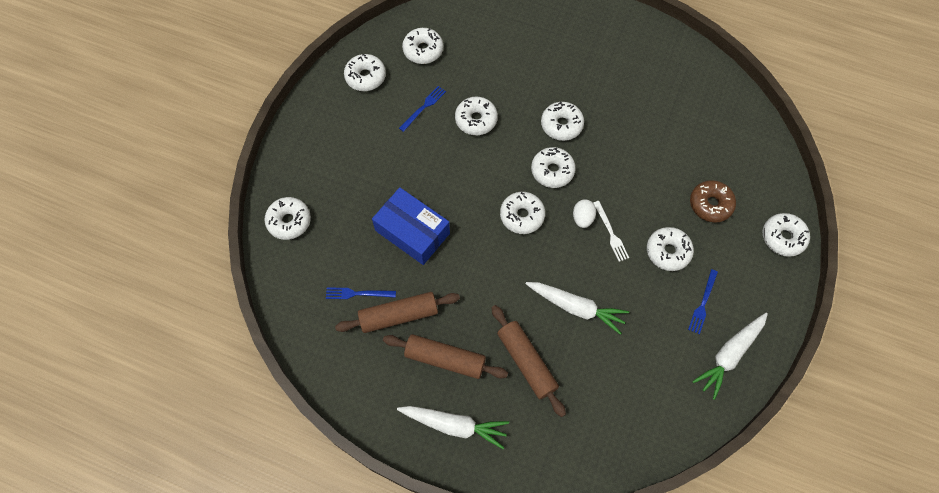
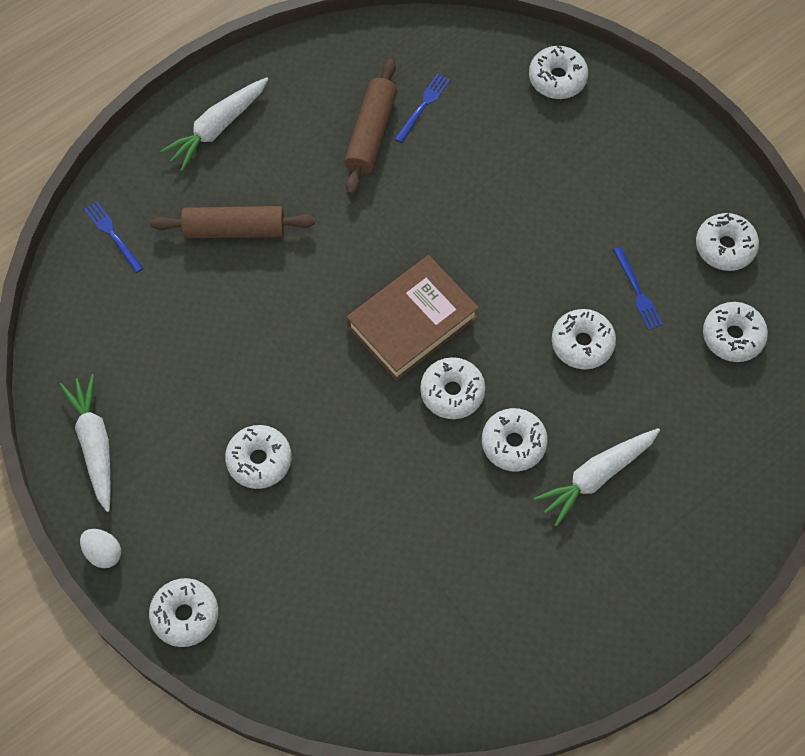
camera: 120 degrees right, 0 degrees up
blue box [372,187,450,265] -> none
brown rolling pin [383,334,508,379] -> none
white donut [500,192,545,234] -> brown book [347,255,479,381]
white carrot [526,282,629,335] -> white carrot moved to [534,428,660,527]
white egg [573,199,596,228] -> white egg moved to [80,529,121,568]
white fork [593,201,629,262] -> none
blue fork [688,269,718,334] -> blue fork moved to [84,201,143,273]
brown donut [690,180,736,222] -> none

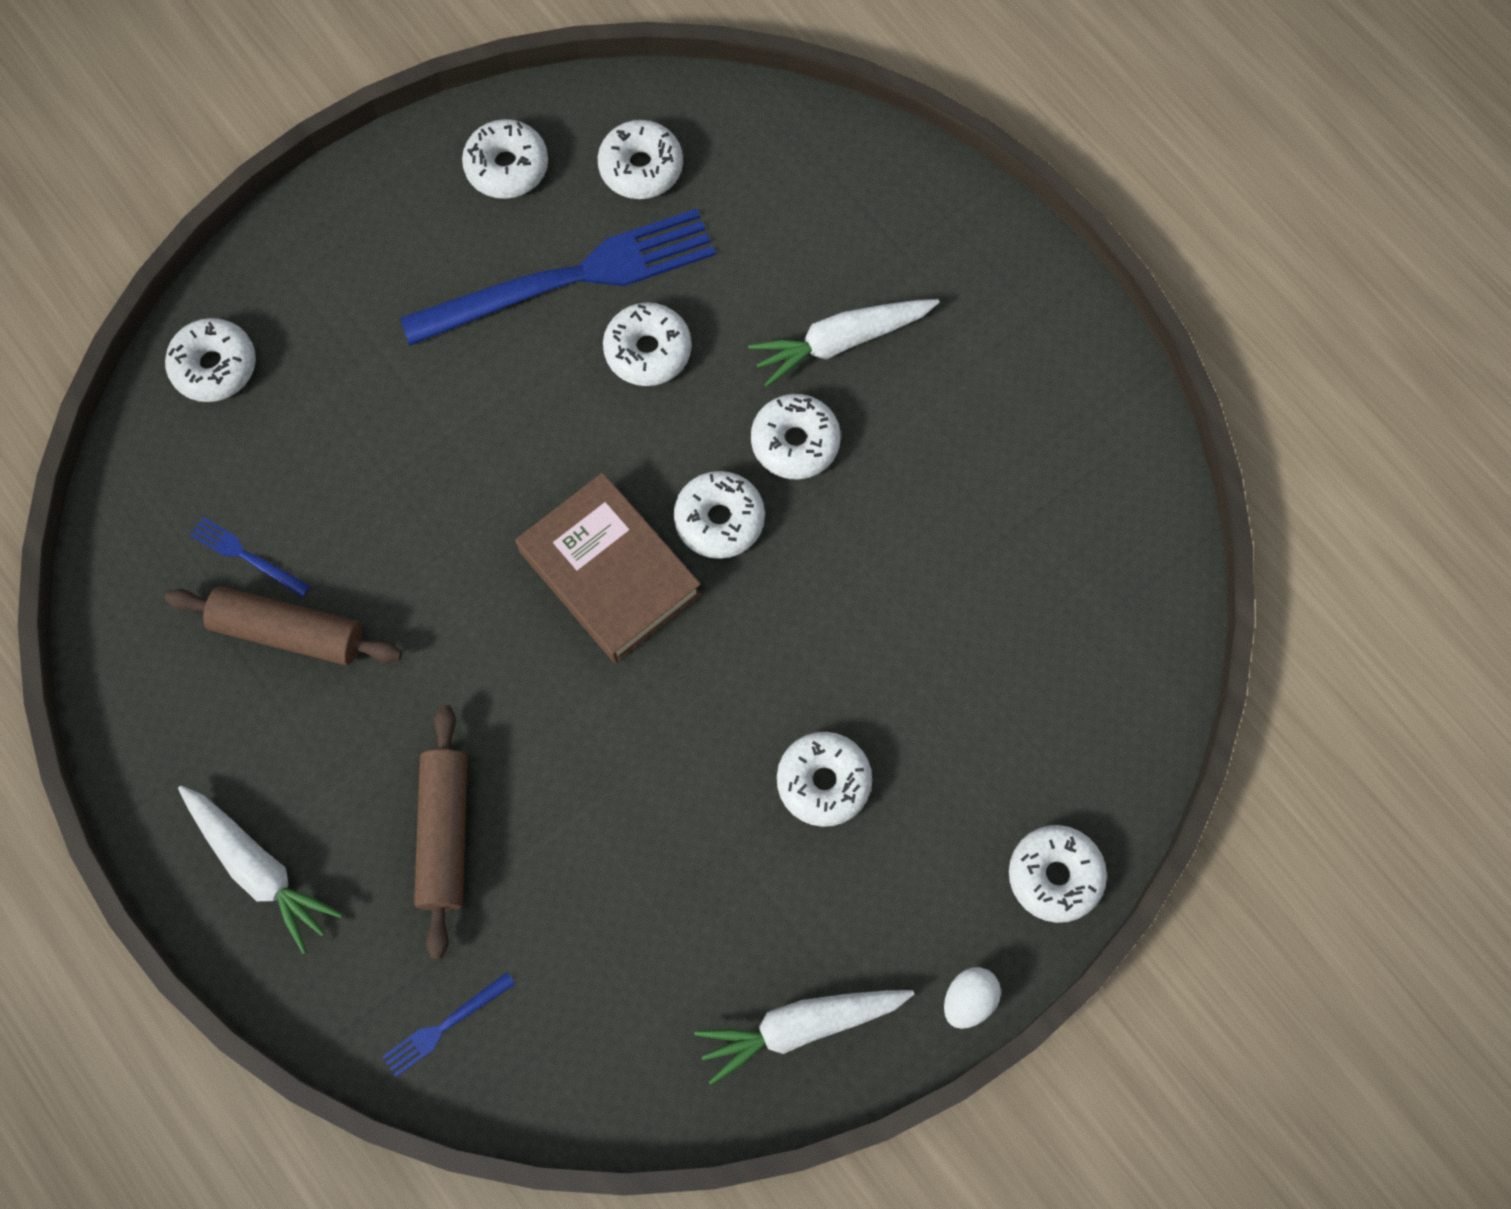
camera: 90 degrees left, 5 degrees up
white carrot [534,428,660,527] -> white carrot turned 105 degrees clockwise [748,299,939,387]
blue fork [613,247,663,330] -> blue fork [400,209,716,346], size x2.46

